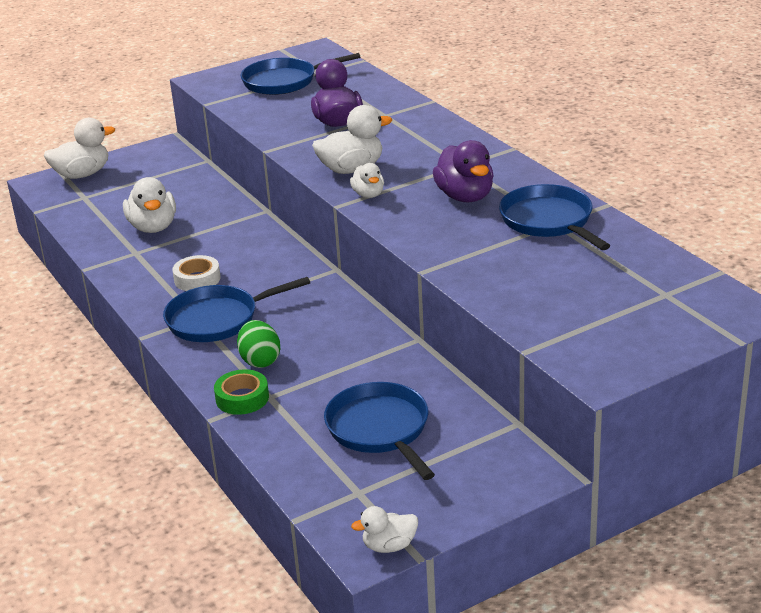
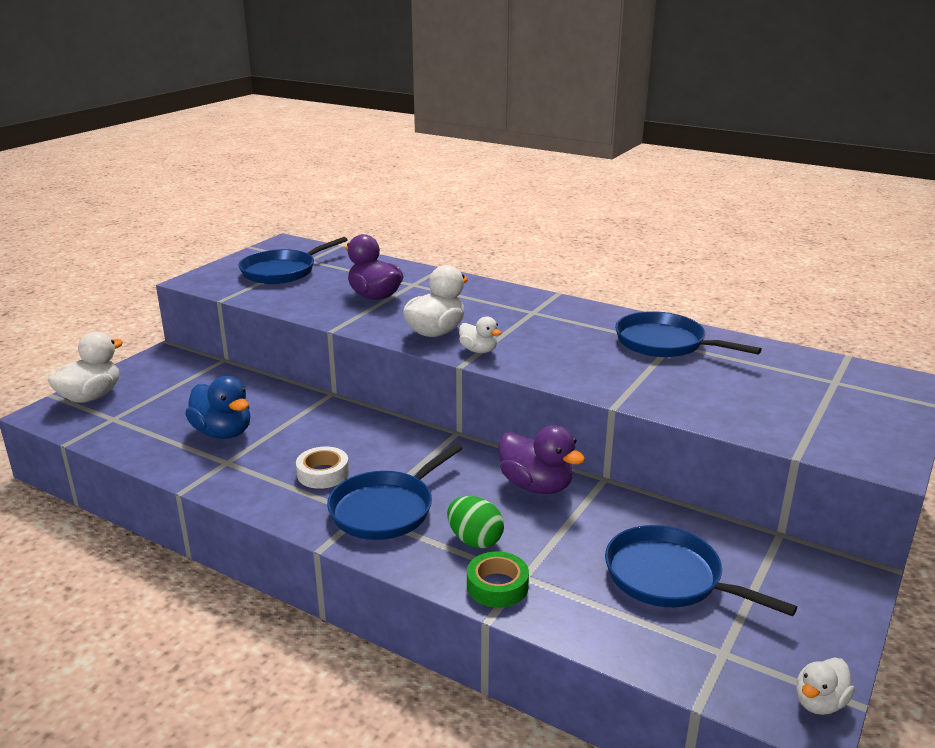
camera: 30 degrees left, 5 degrees down
white duck [123,177,176,233] -> blue duck [185,376,251,439]
purple duck [433,140,494,202] -> purple duck moved to [499,425,585,494]

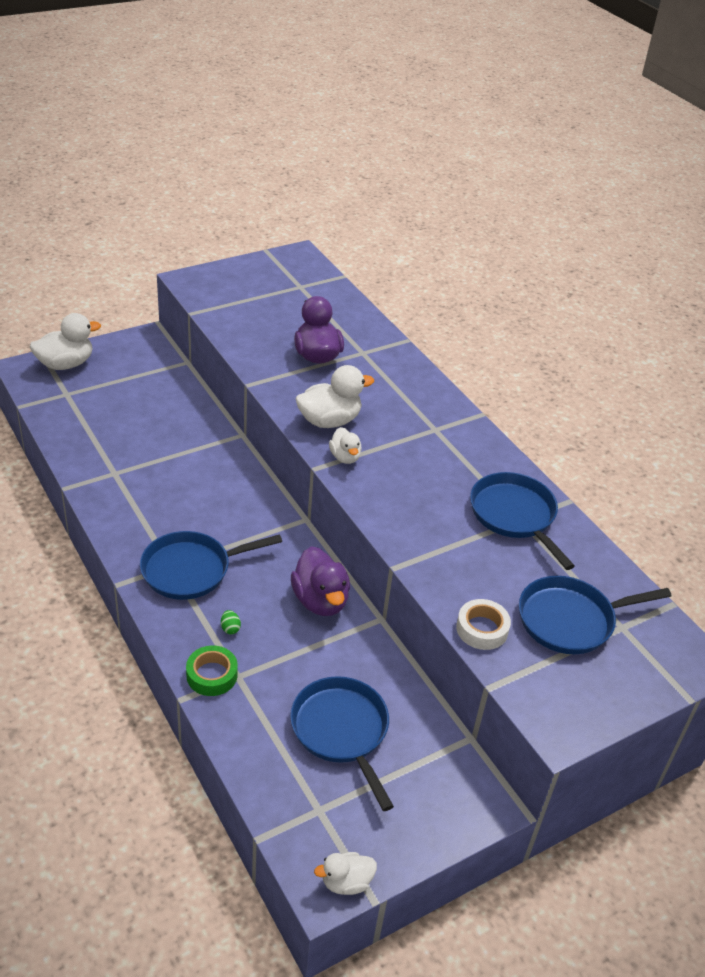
camera: 25 degrees right, 15 degrees up
blue duck [185,376,251,439] -> none
blue pan [238,237,348,284] -> blue pan moved to [519,576,672,654]
white tape [296,447,349,489] -> white tape moved to [456,599,511,650]
green egg [447,496,504,548] -> green egg [221,610,241,635], size x0.49

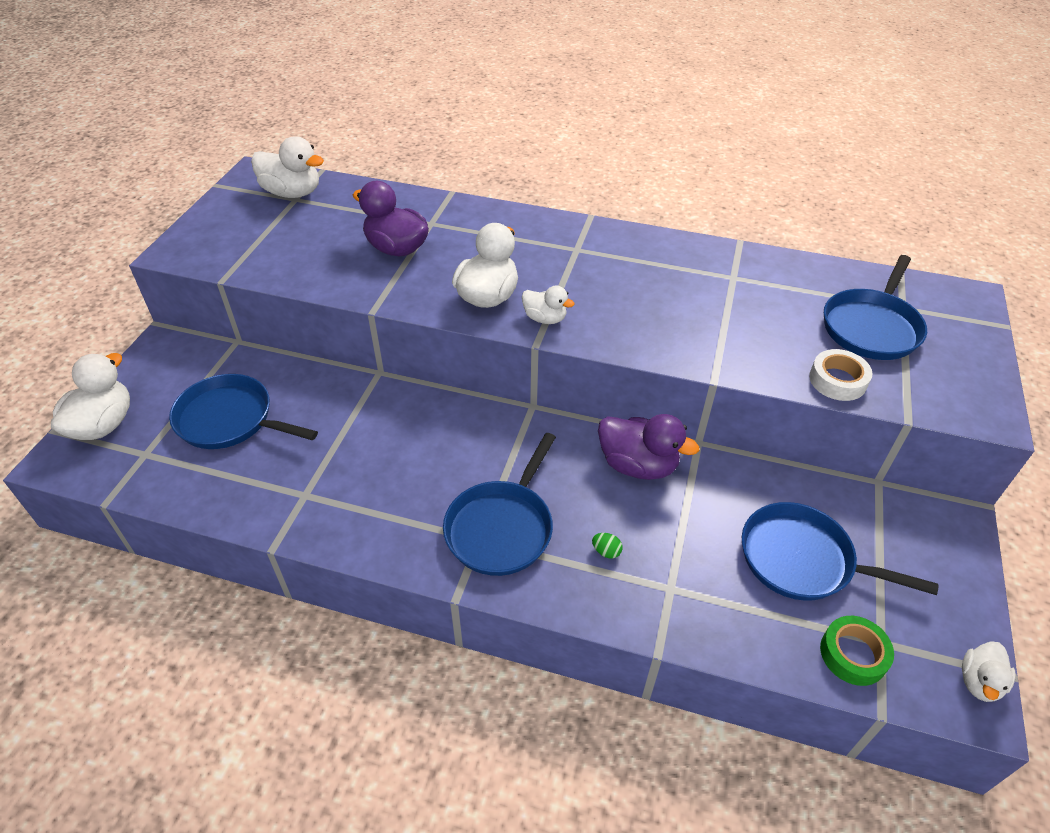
camera: 40 degrees left, 5 degrees up
green tape [186,646,238,696] -> green tape moved to [820,616,894,686]
blue pan [470,472,575,570] -> blue pan moved to [169,374,318,449]
none -> white duck [251,136,324,198]

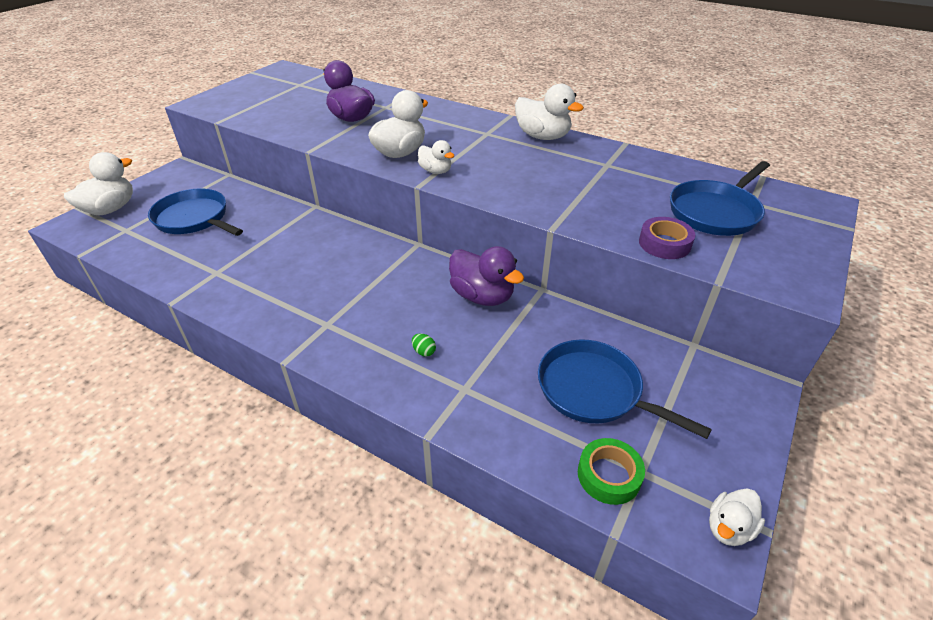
camera: 15 degrees right, 5 degrees down
white duck [251,136,324,198] -> white duck moved to [515,84,584,140]
blue pan [443,433,556,576] -> none
white tape [809,349,872,401] -> purple tape [639,217,695,259]

